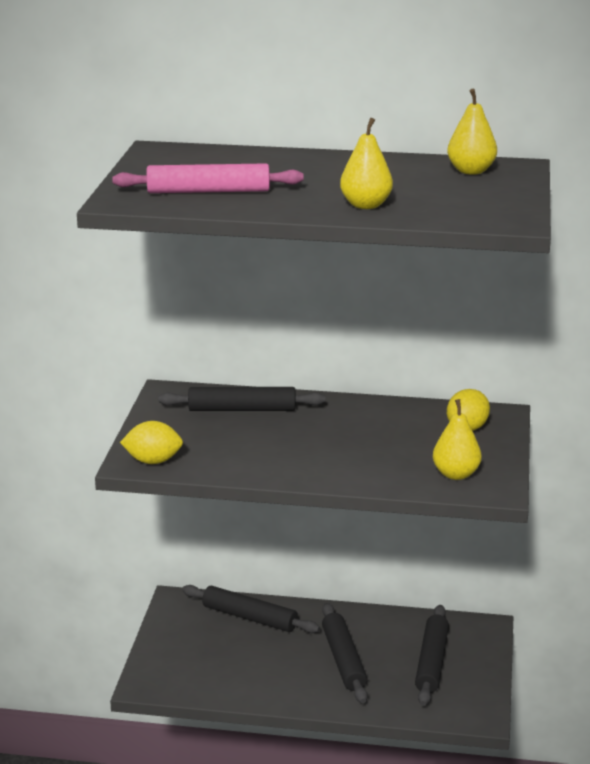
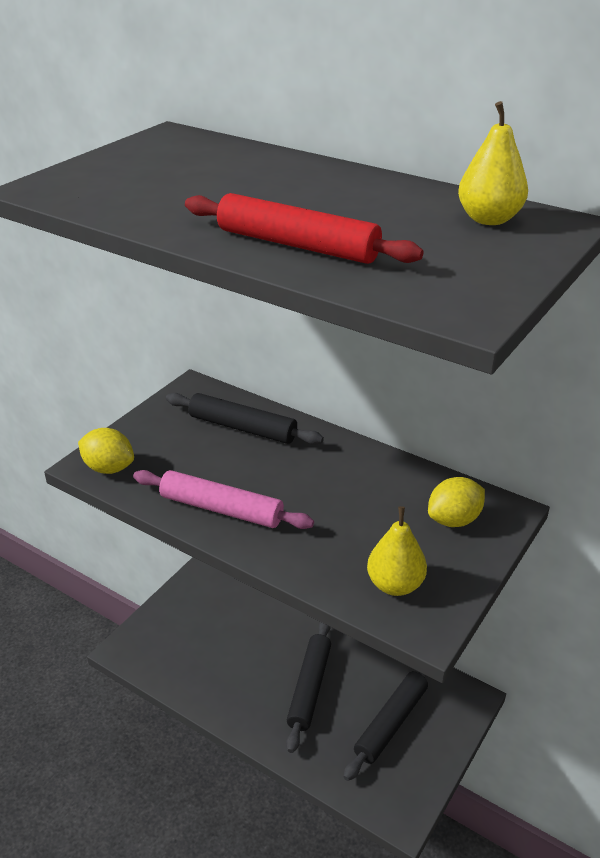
camera: 25 degrees right, 10 degrees up
pink rolling pin [112,163,304,193] -> pink rolling pin moved to [133,470,314,529]
black rolling pin [182,585,320,633] -> none
yellow pear [340,117,393,209] -> red rolling pin [185,193,424,264]

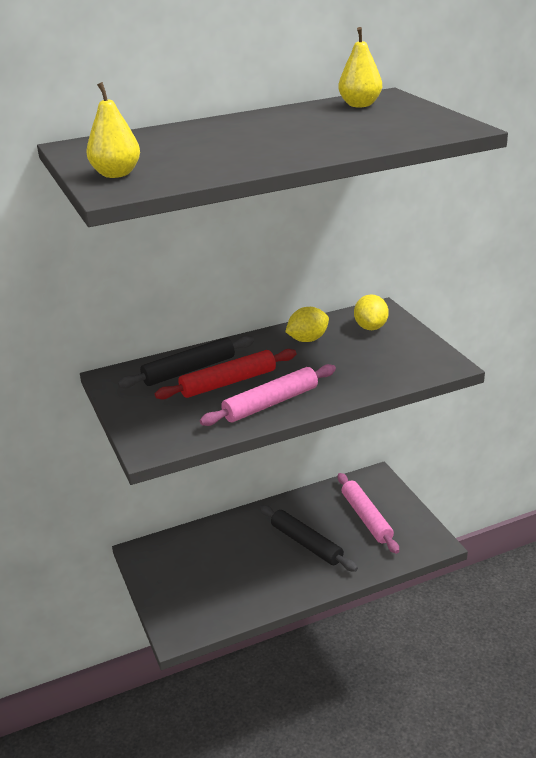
camera: 55 degrees left, 5 degrees down
yellow lemon [78,428,134,474] -> yellow lemon moved to [285,307,329,342]
red rolling pin [185,193,424,264] -> red rolling pin moved to [155,349,297,399]
black rolling pin [343,671,428,781] -> pink rolling pin [338,473,399,554]
yellow pear [367,506,427,596] -> yellow pear moved to [86,82,140,178]

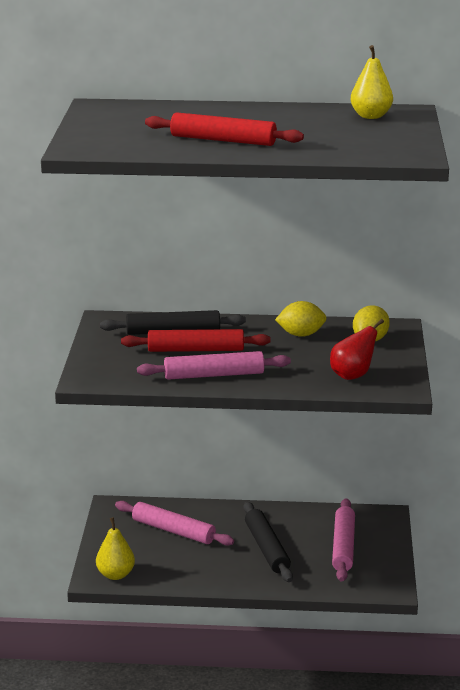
camera: 25 degrees right, 5 degrees down
yellow pear [86,82,140,178] -> yellow pear moved to [96,517,135,580]
none -> pink rolling pin [115,501,234,546]
none -> red rolling pin [145,112,304,146]
none -> red pear [330,319,384,380]

